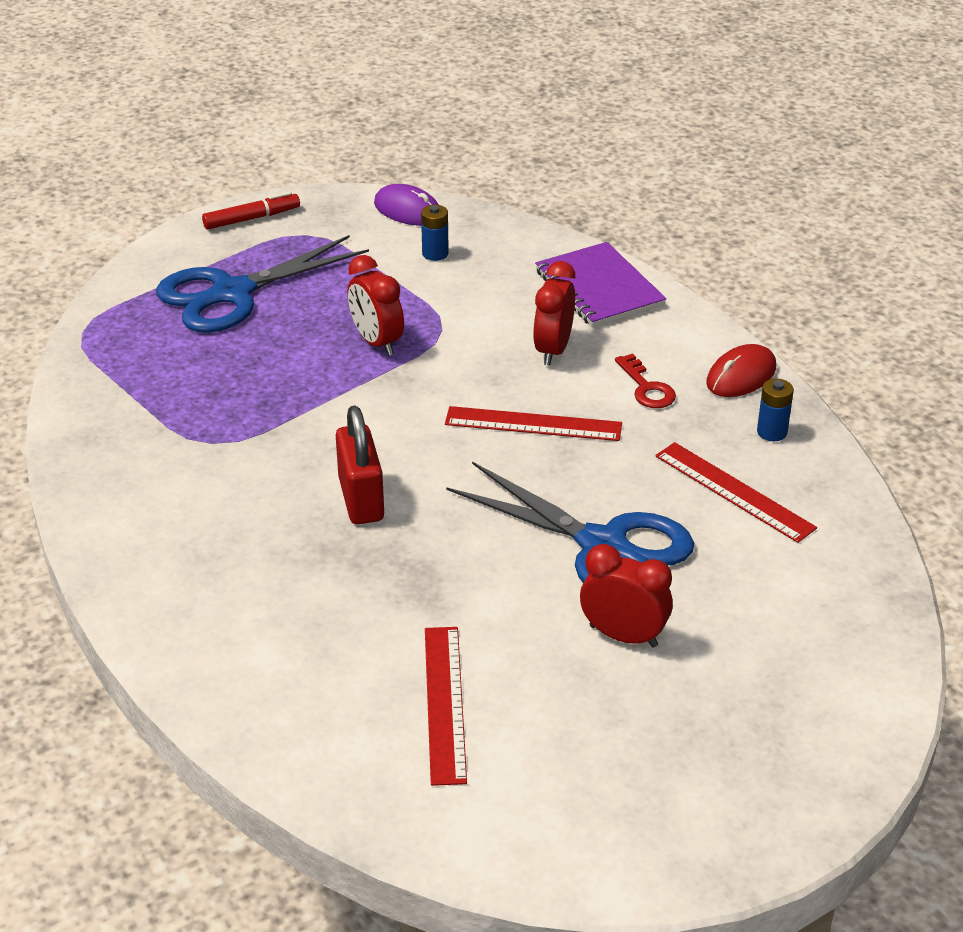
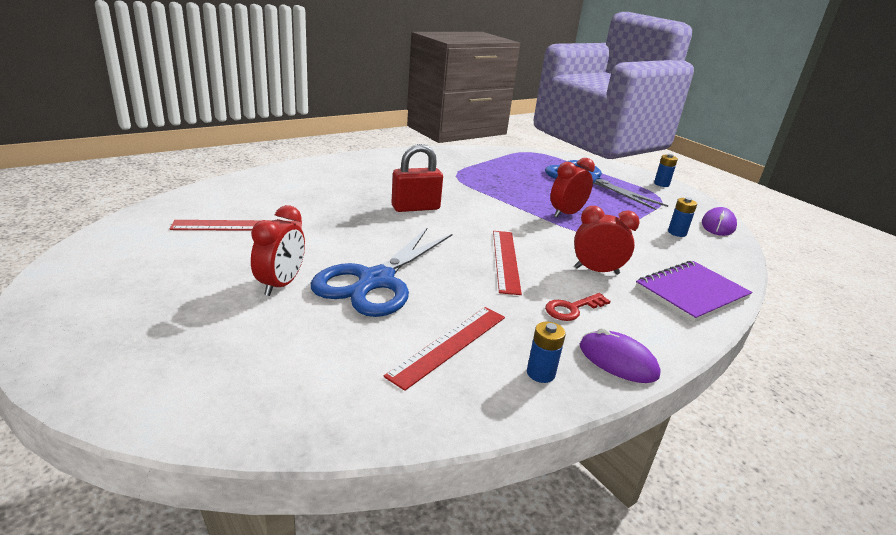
camera: 80 degrees right, 10 degrees down
red marker [202,191,300,230] -> blue battery [654,154,678,187]
red mouse [706,344,776,397] -> purple mouse [580,328,661,383]

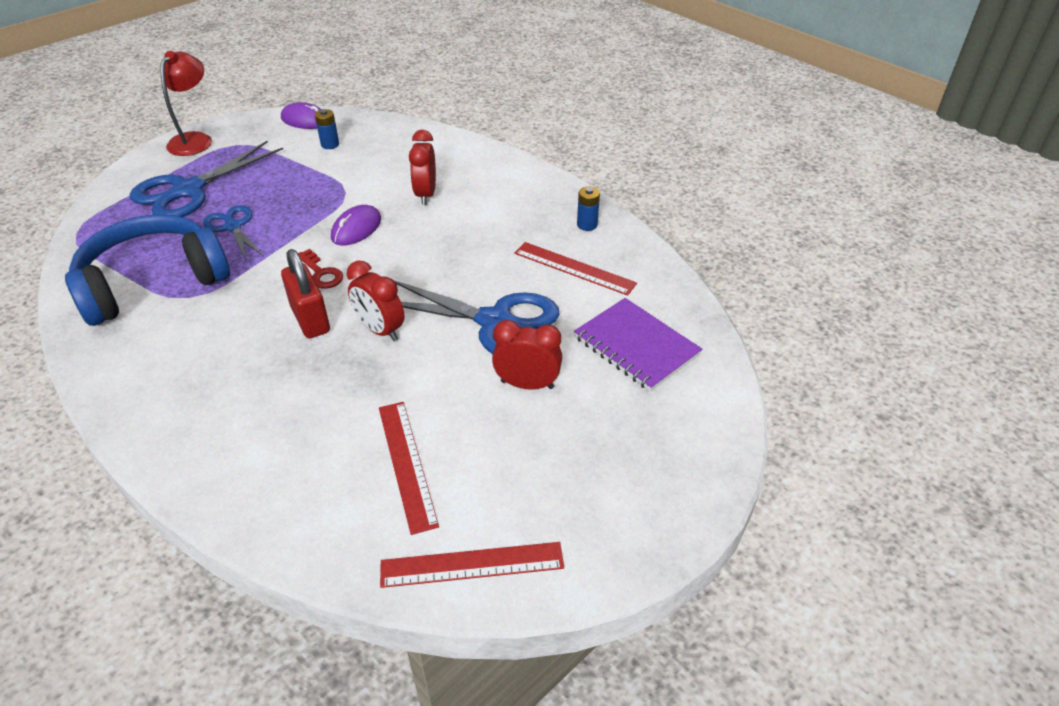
camera: 95 degrees left, 15 degrees up
red ruler [493,231,522,295] -> red ruler moved to [380,542,564,588]
red key [545,293,610,321] -> red key moved to [298,249,343,289]
red clock [550,158,595,218] -> red clock moved to [347,260,405,341]
purple mouse [580,328,661,383] -> purple mouse moved to [331,205,381,246]
purple notebook [635,260,752,323] -> purple notebook moved to [574,298,702,391]
blue battery [654,154,678,187] -> red lamp [160,51,212,156]
none -> blue headphones [65,214,230,326]
none -> blue scissors [203,205,264,260]

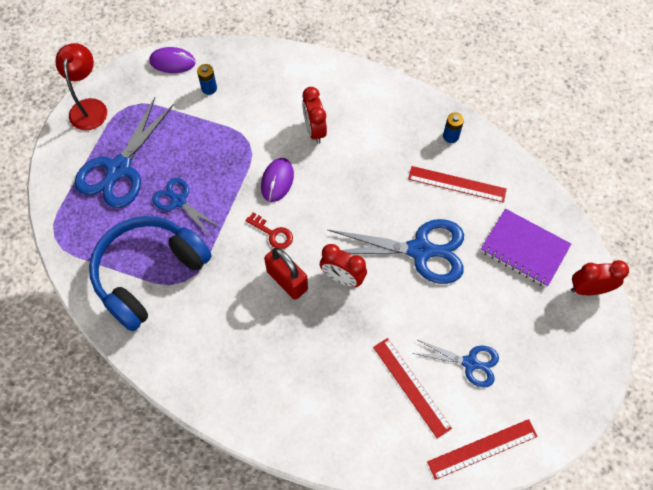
camera: 15 degrees left, 20 degrees up
red clock [492,320,562,390] -> red clock moved to [571,260,629,295]
none -> blue scissors [412,339,499,388]

